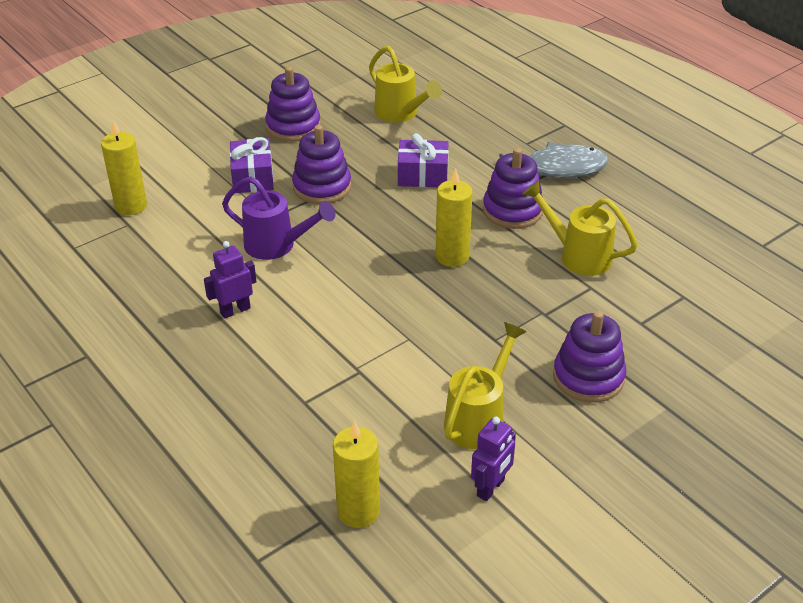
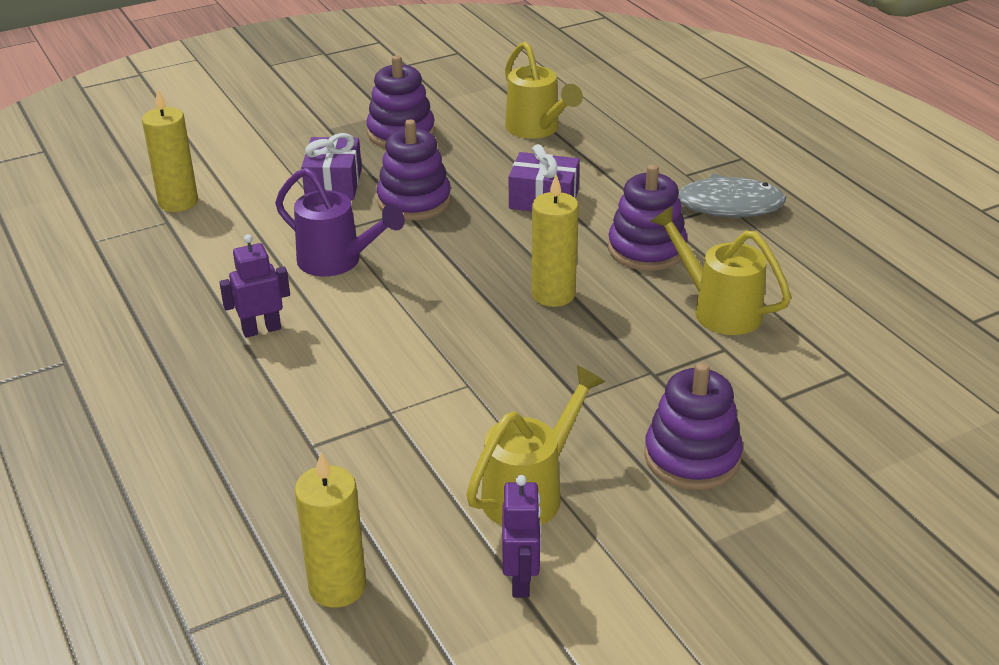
camera: 10 degrees right, 5 degrees down
purple robot [471,417,516,501] -> purple robot turned 45 degrees counterclockwise [502,475,541,598]

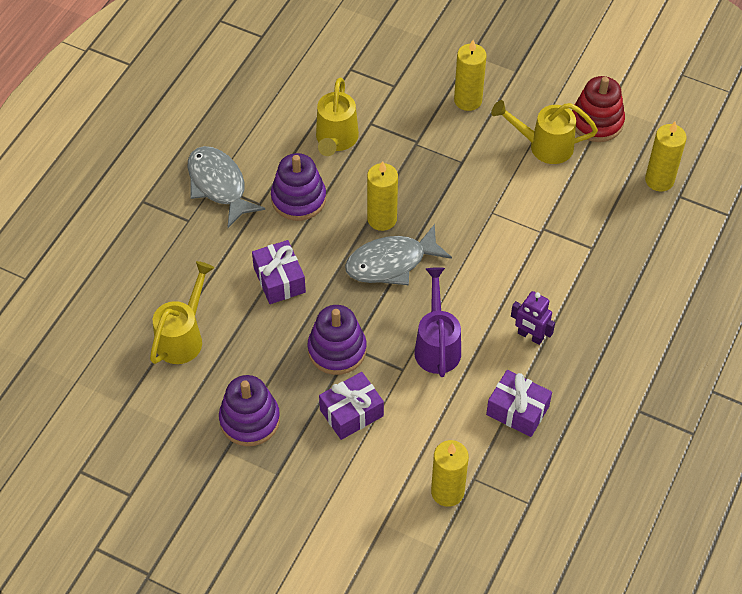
camera: 125 degrees left, 20 degrees up
purple robot [502,475,541,598] -> red stacking toy [572,76,625,142]
purple stacking toy [644,362,743,490] -> yellow candle [454,40,487,111]
none -> grey fish [345,224,452,285]
none -> purple gift [486,370,552,437]

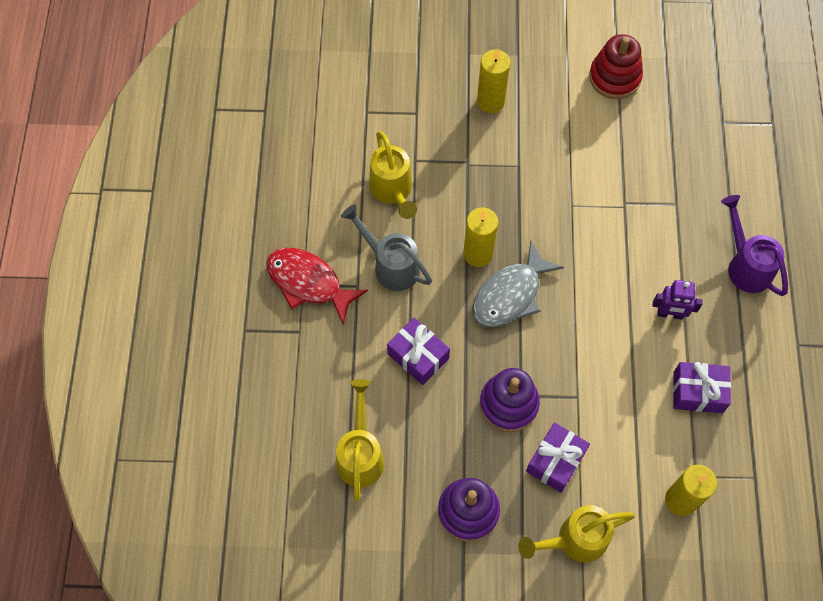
camera: 25 degrees left, 10 degrees up
grey fish [187,146,265,228] -> red fish [266,248,368,325]
purple stacking toy [271,153,326,221] -> grey watering can [341,204,432,291]
purple watering can [414,267,461,377] -> purple watering can moved to [721,195,788,296]
yellow watering can [491,100,598,164] -> yellow watering can moved to [518,505,635,562]
yellow candle [645,122,687,192] -> none

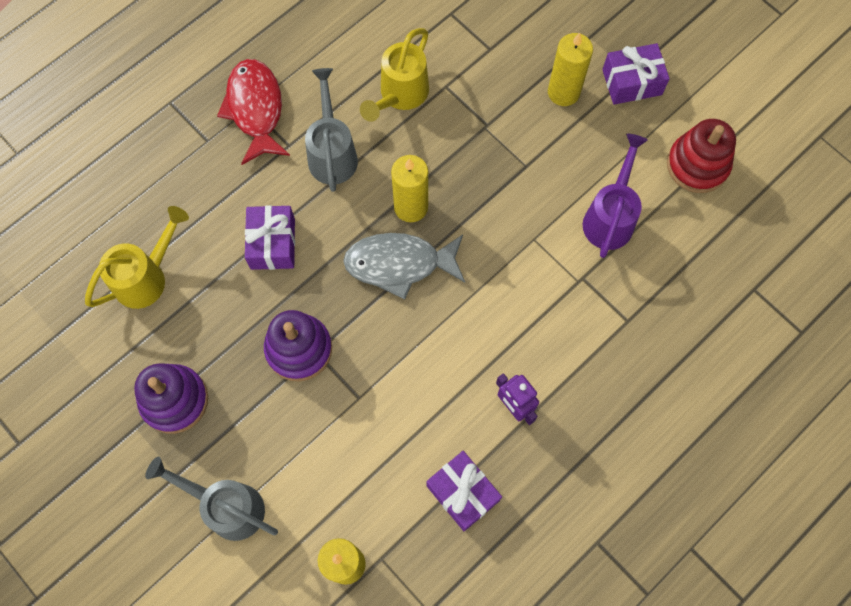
camera: 45 degrees right, 5 degrees up
yellow watering can [518,505,635,562] -> grey watering can [145,457,278,541]
purple gift [526,422,590,493] -> purple gift moved to [602,43,670,105]
purple watering can [721,195,788,296] -> purple watering can moved to [583,134,648,258]

